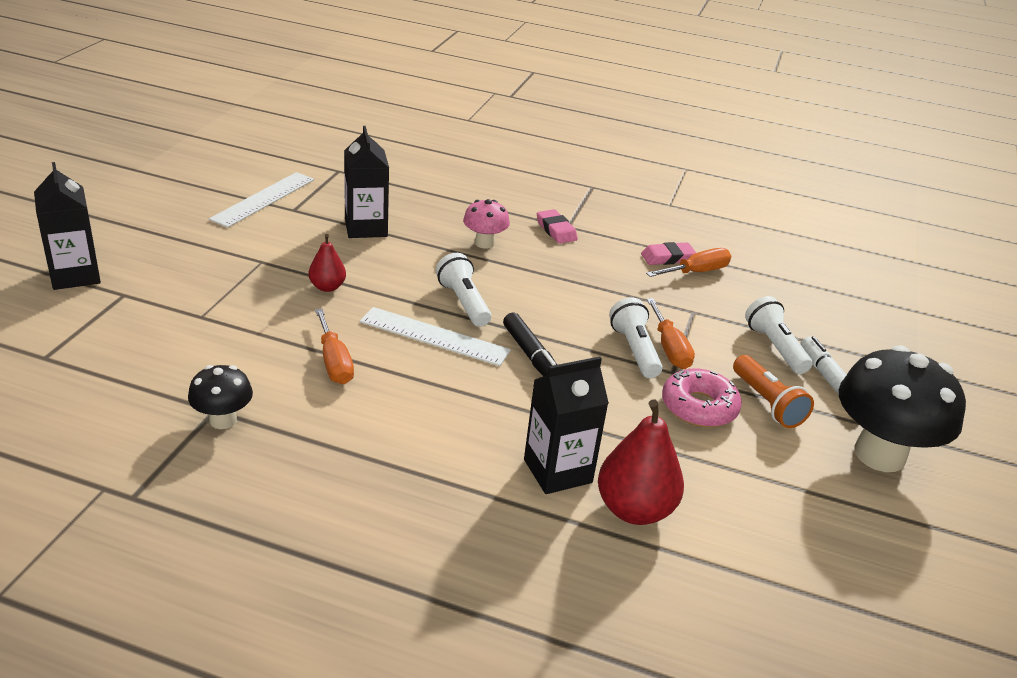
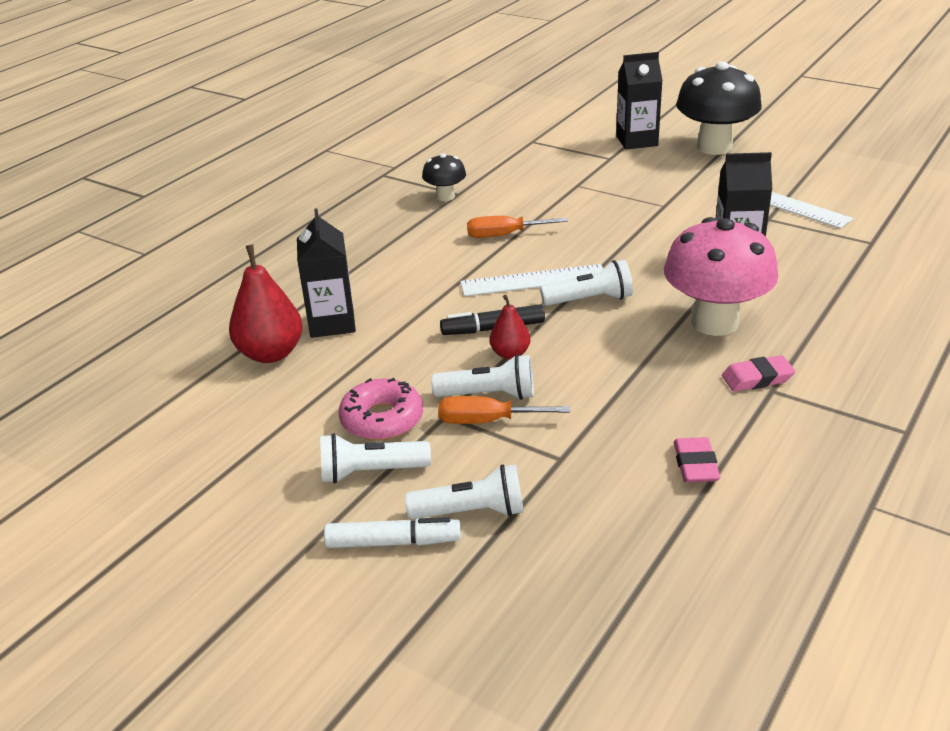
camera: 110 degrees right, 0 degrees up
red pear [309,234,346,292] -> red pear moved to [489,295,530,359]
white ruler [360,307,511,366] -> white ruler turned 45 degrees clockwise [460,264,603,296]
pink mushroom [463,199,510,249] -> pink mushroom [664,217,778,336], size x1.99
orange screwdriver [646,248,731,277] -> none
orange flashlight [733,355,814,428] -> white flashlight [320,433,431,483]
black mushroom [839,345,966,472] -> black mushroom moved to [676,61,762,155]

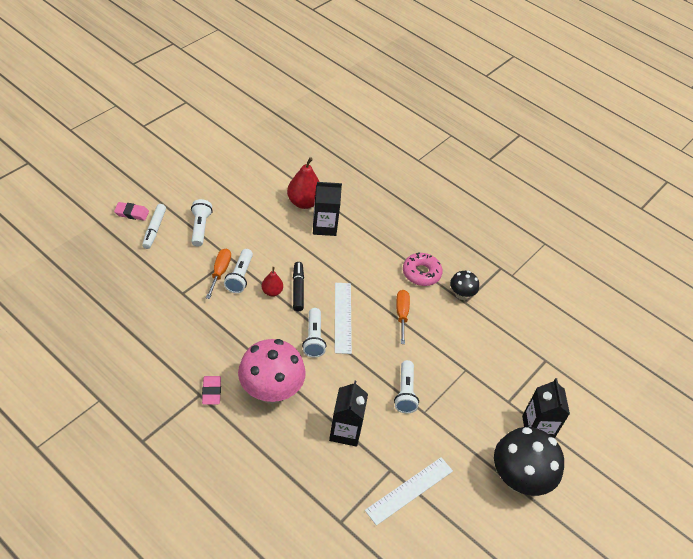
camera: 90 degrees right, 15 degrees up
pink donut [338,378,423,441] -> pink donut moved to [403,252,443,286]
white flashlight [405,464,524,519] -> white flashlight moved to [394,360,419,413]
pink eraser [674,437,720,482] -> pink eraser moved to [114,202,149,221]

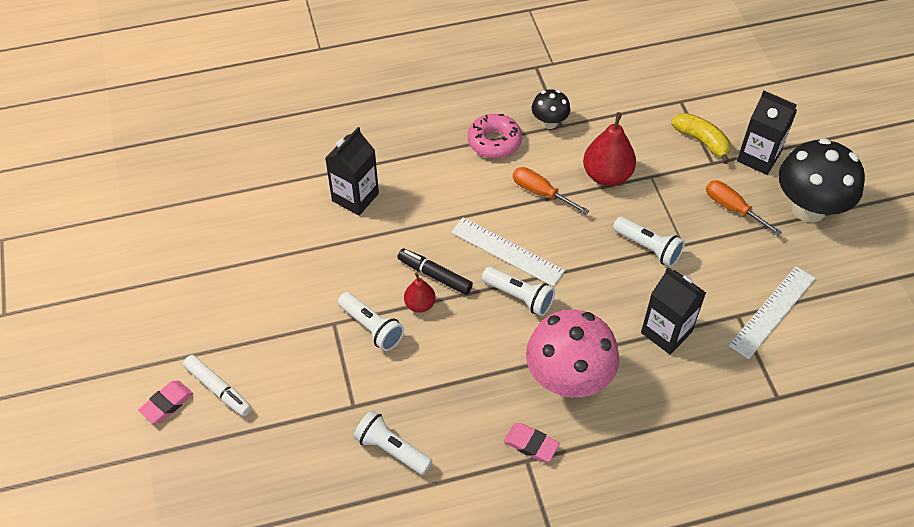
camera: 50 degrees left, 5 degrees up
white flashlight [191,199,213,247] -> white flashlight moved to [353,410,433,475]
orange screwdriver [206,249,231,299] -> orange screwdriver moved to [706,180,782,236]
red pear [287,157,320,209] -> red pear moved to [583,112,636,186]
white ruler [365,457,453,526] -> white ruler turned 45 degrees clockwise [729,266,816,359]
none -> yellow banana [671,113,730,164]

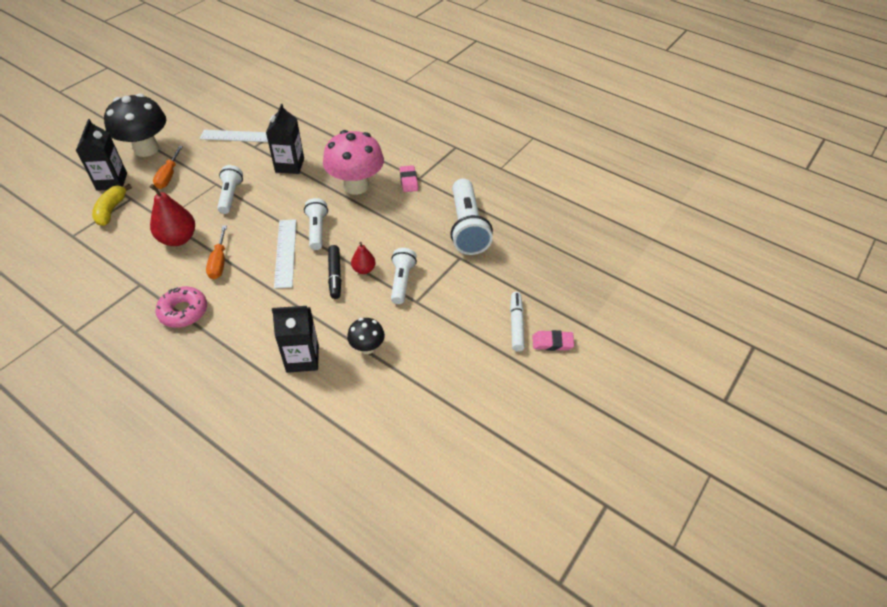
camera: 130 degrees left, 5 degrees down
white flashlight [353,410,433,475] -> white flashlight [450,178,493,255], size x1.70
black mushroom [532,89,570,129] -> black mushroom moved to [347,318,385,354]

